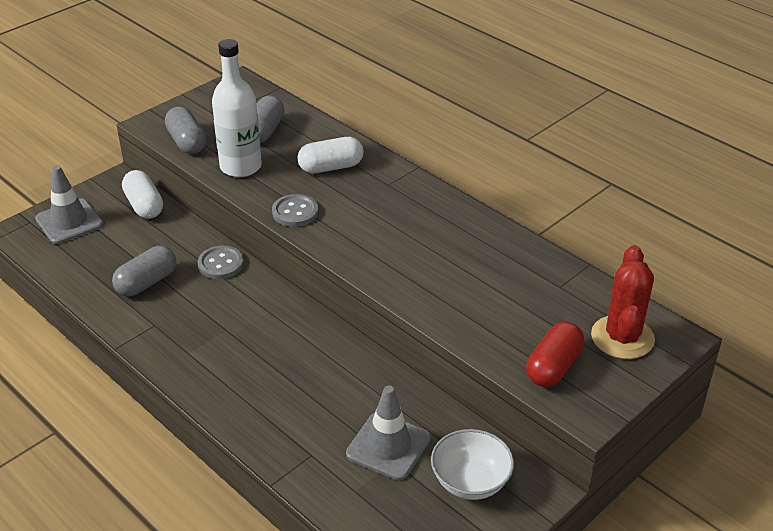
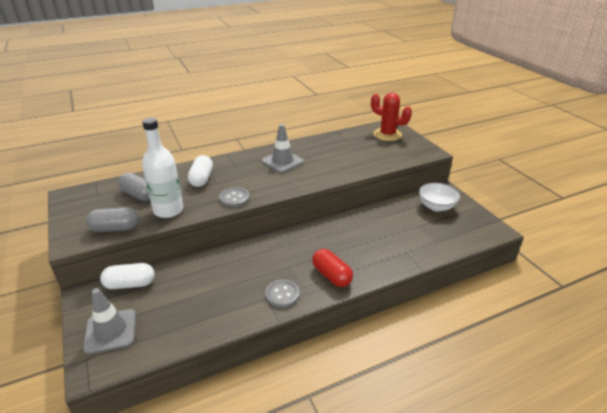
camera: 70 degrees left, 5 degrees down
grey capsule [112,246,176,296] -> none
grey button [198,246,244,279] -> grey button moved to [265,280,300,308]
grey traffic cone [346,386,431,480] -> grey traffic cone moved to [262,124,304,173]
red capsule [526,322,584,387] -> red capsule moved to [312,249,353,287]

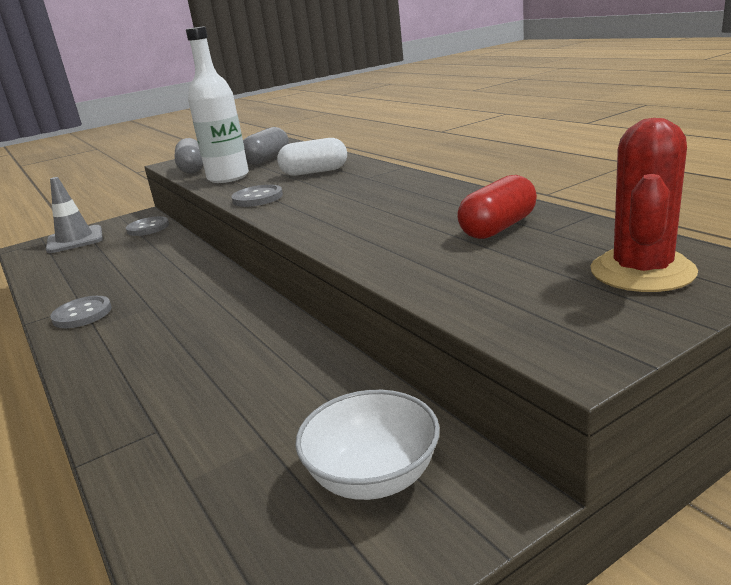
camera: 85 degrees right, 10 degrees down
white capsule [100,263,155,289] -> grey button [126,216,169,236]
grey traffic cone [262,124,304,173] -> none
red capsule [312,249,353,287] -> red capsule moved to [457,175,537,239]

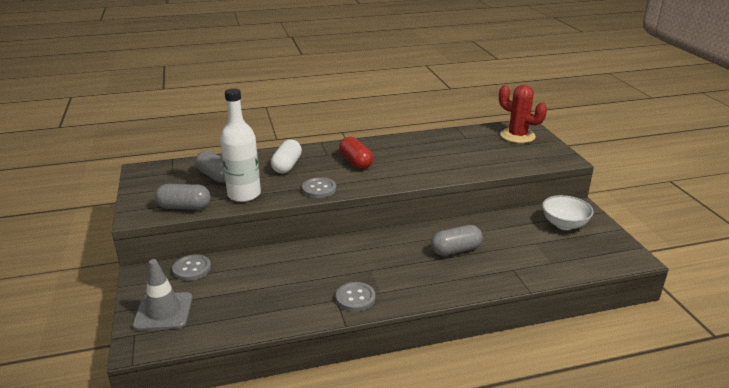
camera: 75 degrees left, 5 degrees up
red capsule [457,175,537,239] -> red capsule moved to [339,137,373,169]
none -> grey capsule [431,225,483,256]

